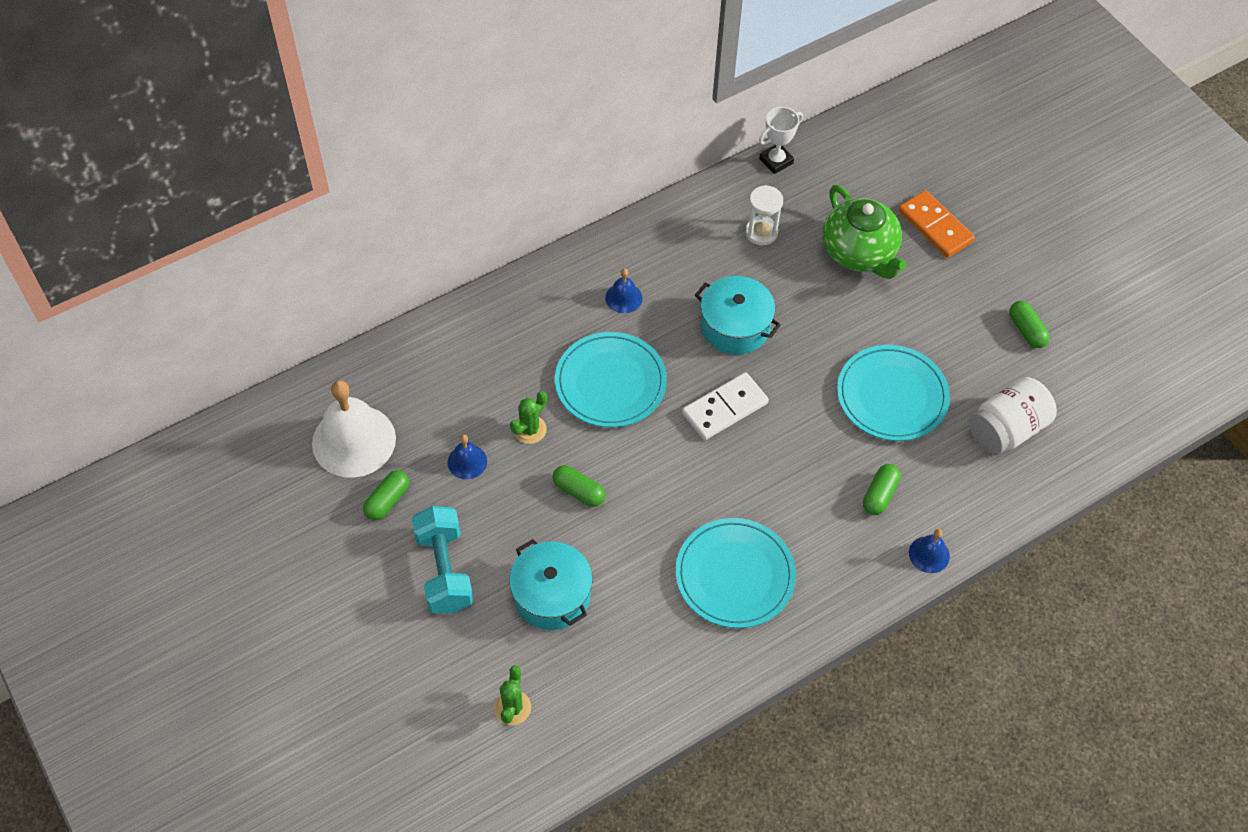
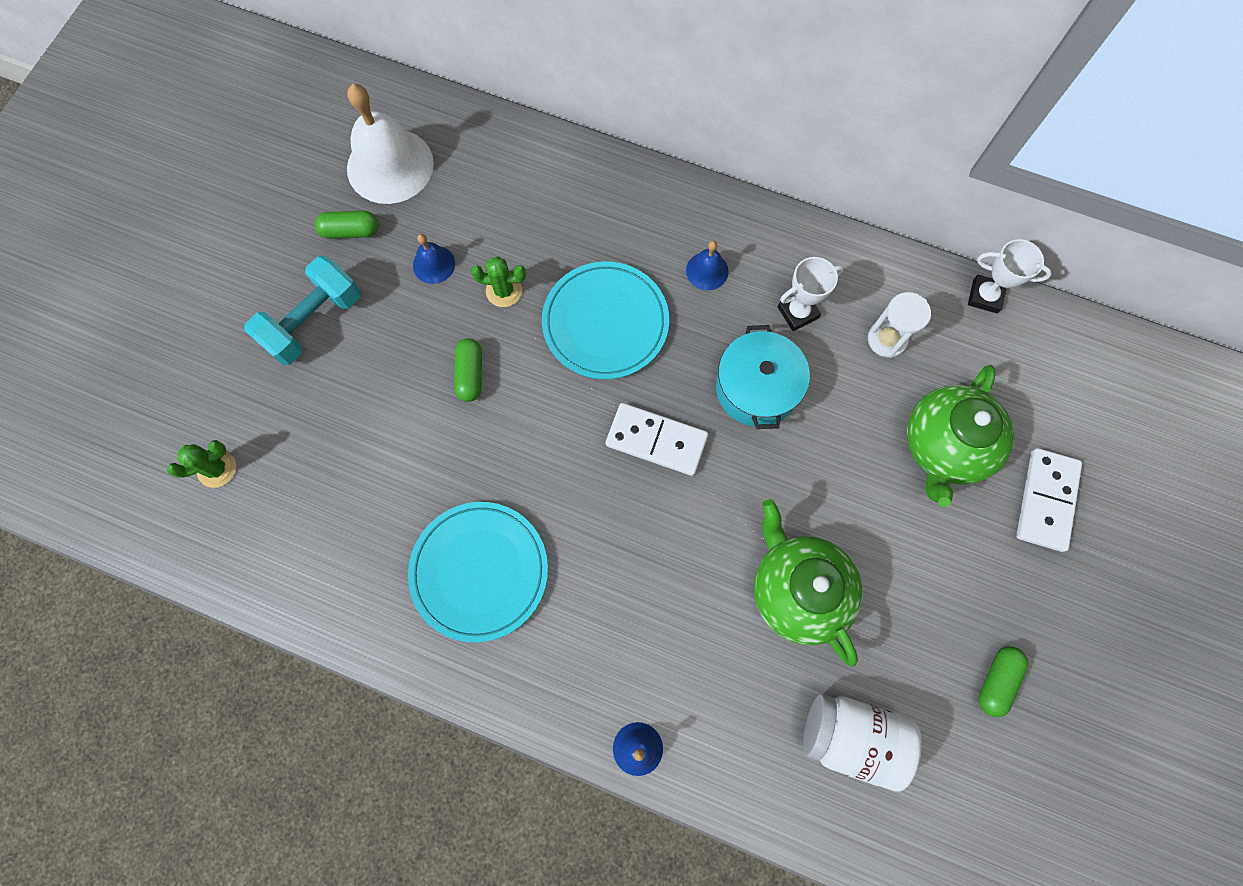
camera: 55 degrees right, 15 degrees up
turquoise pot [509,539,593,630] -> none
turquoise plate [837,345,950,441] -> green teapot [754,499,863,667]
green capsule [863,464,901,515] -> none
orange domino [899,190,975,258] -> white domino [1016,448,1082,552]
none -> white trophy [778,257,844,331]

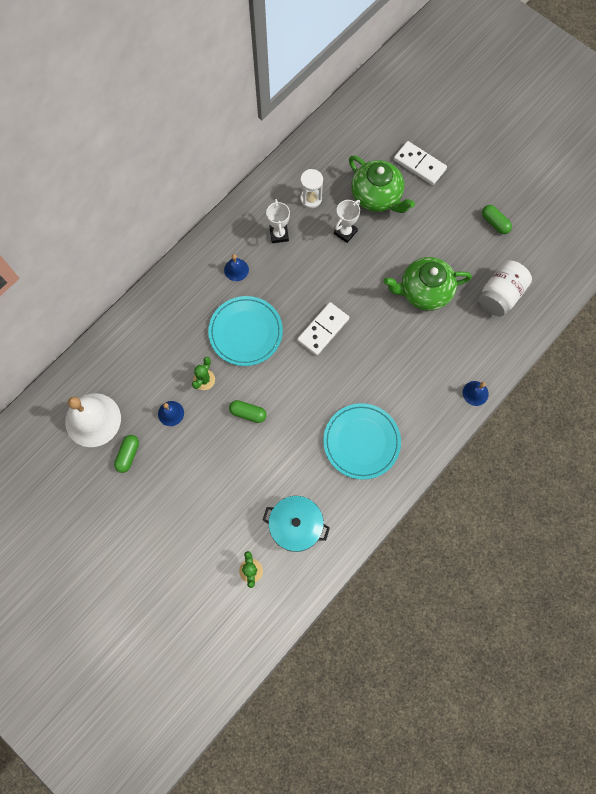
camera: 70 degrees left, 0 degrees up
turquoise dumbbell [244,256,361,365] -> none
turquoise pot [716,325,810,429] -> turquoise pot moved to [263,496,330,552]
white trophy [968,239,1052,313] -> white trophy moved to [334,200,360,243]

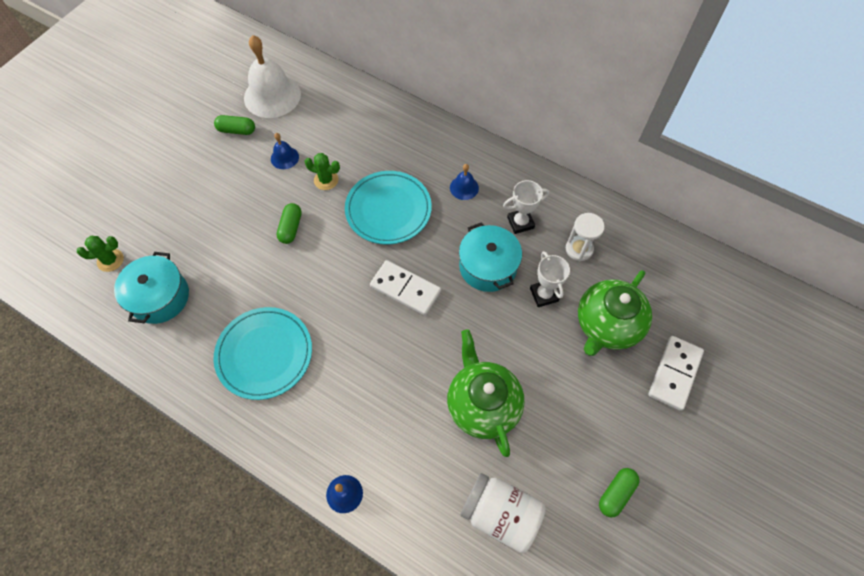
camera: 80 degrees right, 10 degrees down
white trophy [334,200,360,243] -> white trophy turned 45 degrees clockwise [530,251,570,307]
none -> turquoise pot [459,222,522,292]

